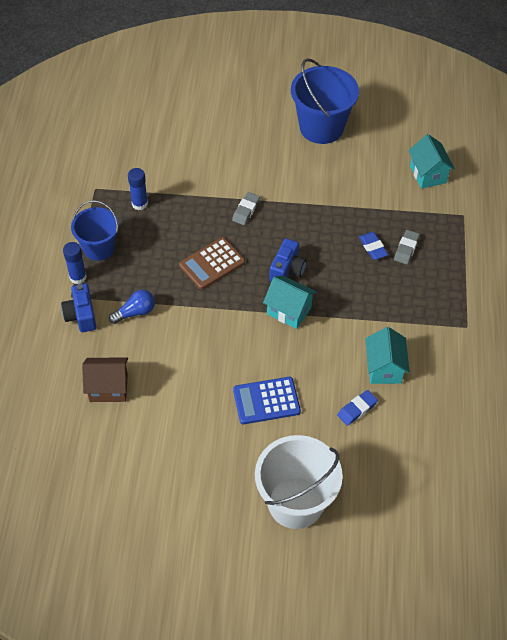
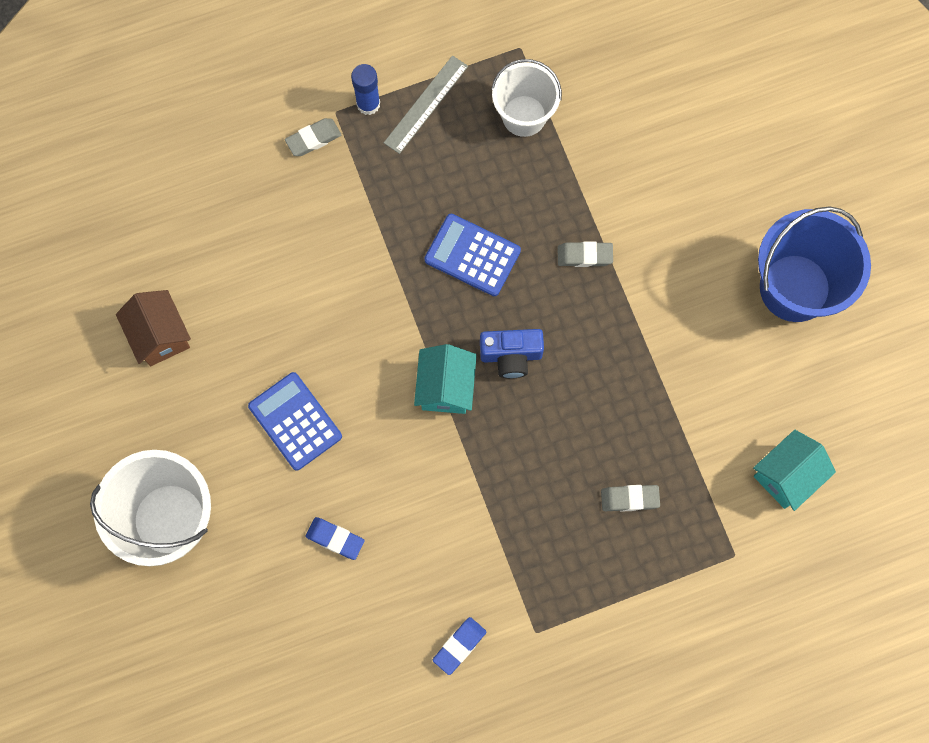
camera: 65 degrees right, 20 degrees up
blue camera [61,283,96,332] -> grey eraser [285,118,341,156]
blue bucket [71,200,119,261] -> grey ruler [384,56,468,154]
brown house [82,357,128,402] -> brown house moved to [116,290,191,366]
blue light bulb [109,290,155,324] -> none
blue glue stick [128,168,148,210] -> white bucket [491,59,562,137]
brown calculator [179,237,245,290] -> blue calculator [425,214,521,296]
blue eraser [359,232,388,260] -> blue eraser moved to [433,617,486,675]
turquoise house [365,327,410,384] -> none

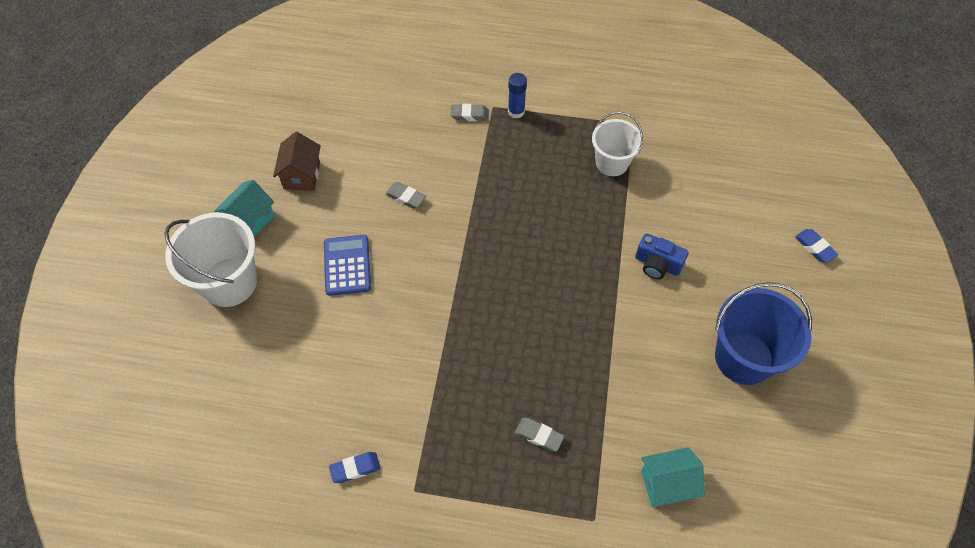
camera: 30 degrees right, 15 degrees down
blue eraser [306,517,365,560] -> blue eraser moved to [795,229,838,262]
grey ruler [384,56,468,154] -> none
turquoise house [414,344,477,414] -> turquoise house moved to [214,180,275,237]
blue calculator [425,214,521,296] -> none
blue camera [480,329,544,378] -> blue camera moved to [635,233,689,279]
grey eraser [558,241,613,267] -> grey eraser moved to [385,182,426,209]

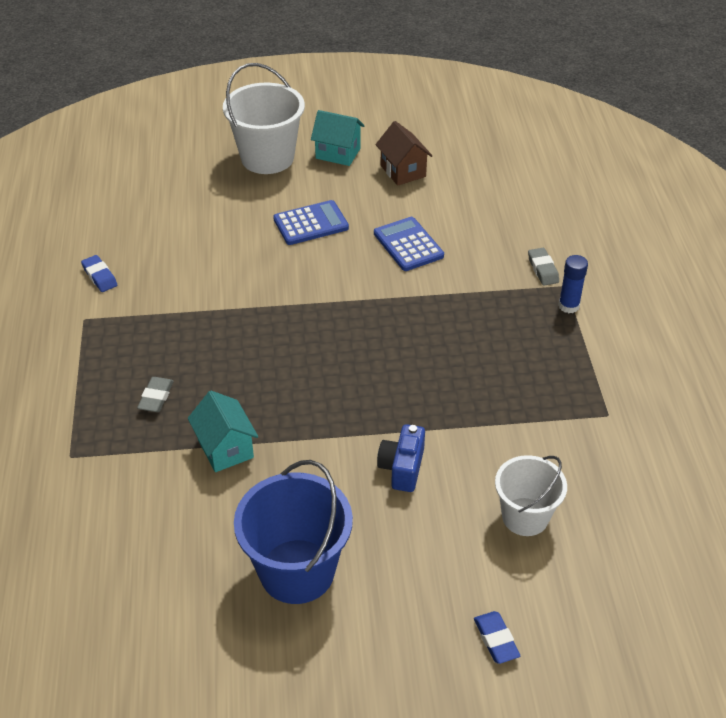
camera: 75 degrees right, 15 degrees down
brown house [273,132,321,191] -> brown house turned 75 degrees clockwise [375,121,432,186]
grey eraser [385,182,426,209] -> blue calculator [374,217,444,271]
white bucket [592,112,643,176] -> white bucket moved to [495,455,567,536]
turquoise house [641,447,705,507] -> turquoise house moved to [188,391,258,472]
blue eraser [795,229,838,262] -> blue eraser turned 60 degrees counterclockwise [474,611,520,664]

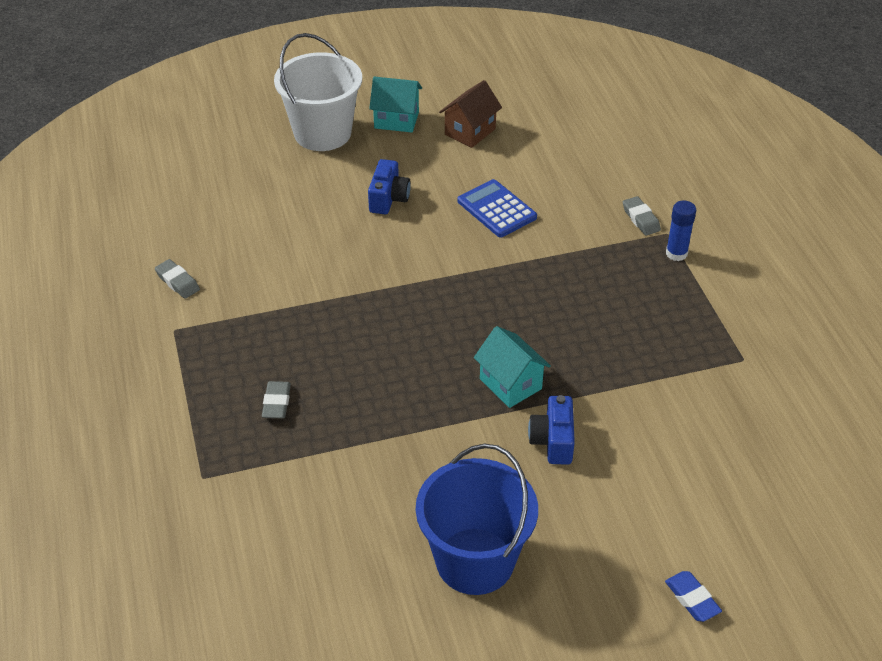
camera: 10 degrees left, 0 degrees up
blue eraser [81,255,117,292] -> grey eraser [155,259,200,299]
turquoise house [188,391,258,472] -> turquoise house moved to [474,326,551,408]
blue calculator [273,200,349,245] -> blue camera [368,159,411,214]
brown house [375,121,432,186] -> brown house turned 75 degrees clockwise [439,80,502,148]
white bucket [495,455,567,536] -> none

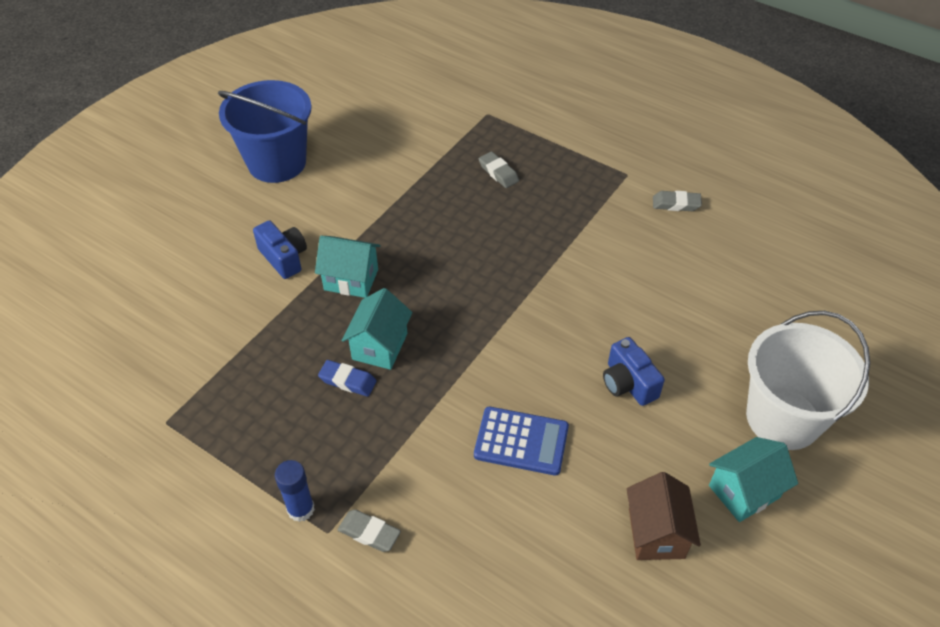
camera: 140 degrees right, 5 degrees up
blue eraser [665,571,722,622] -> blue eraser moved to [318,360,377,397]
none -> turquoise house [341,288,413,370]

